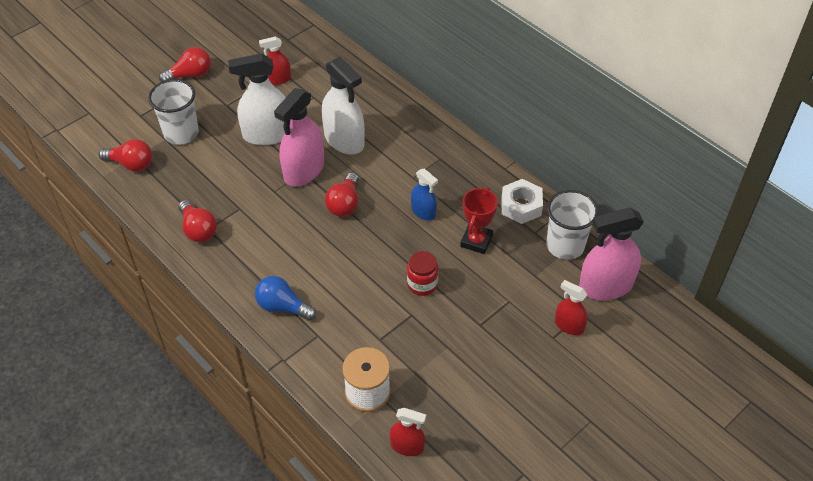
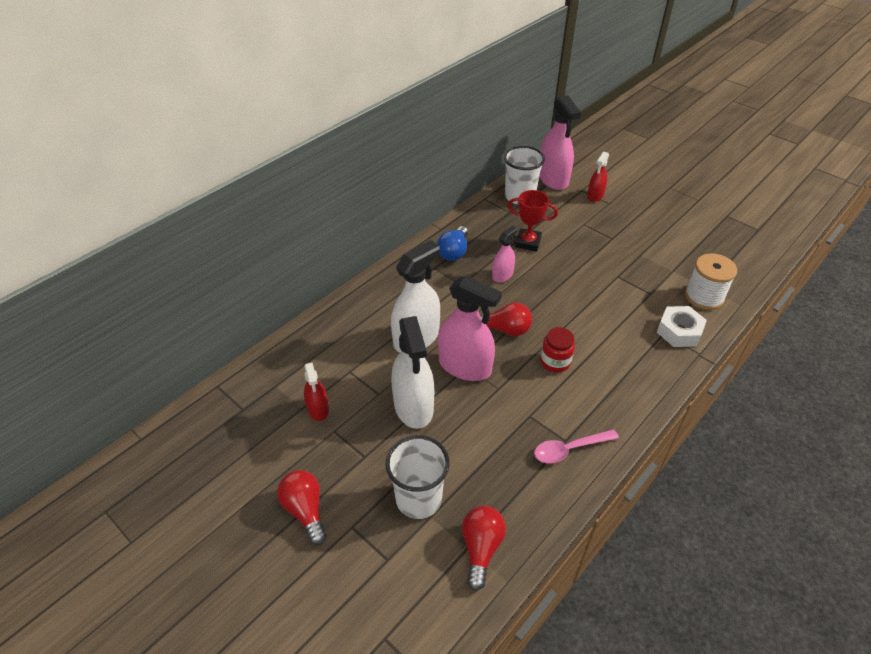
camera: 95 degrees left, 5 degrees down
red light bulb [178,200,217,242] -> pink spoon [534,429,619,464]
blue light bulb [255,276,316,321] -> blue light bulb moved to [437,226,468,261]
red spray bottle [390,408,426,456] -> none
red jar [407,251,438,296] -> red jar moved to [541,327,575,373]
blue spray bottle [411,169,438,220] -> pink spray bottle [492,225,517,283]
white nut [502,179,543,224] -> white nut moved to [657,306,707,347]

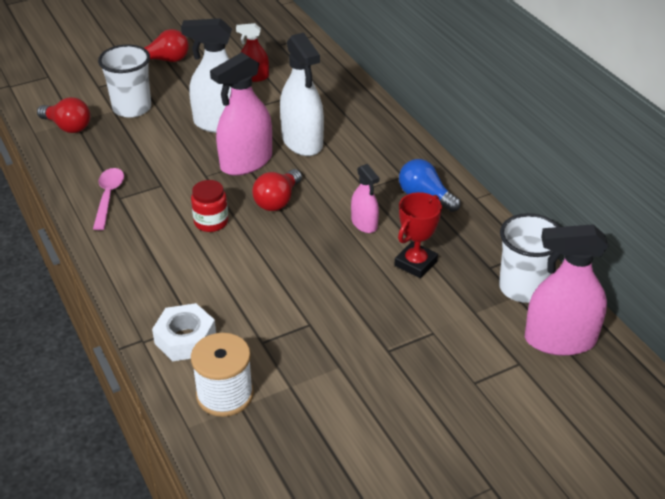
camera: 110 degrees right, 5 degrees down
red spray bottle [587,152,609,202] -> none

